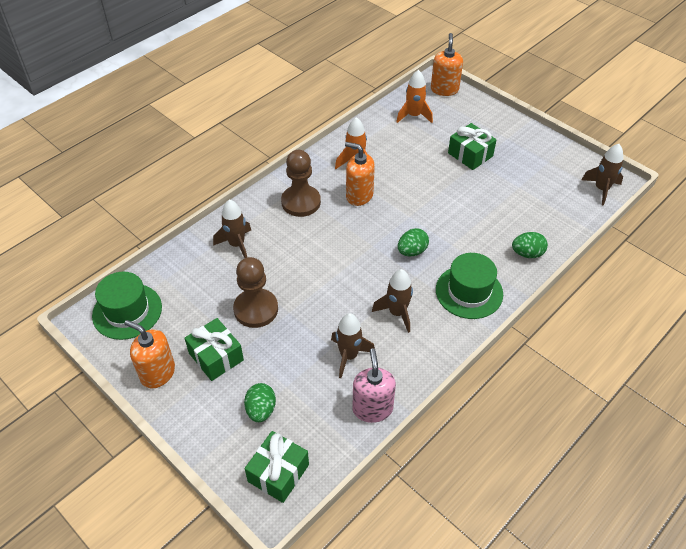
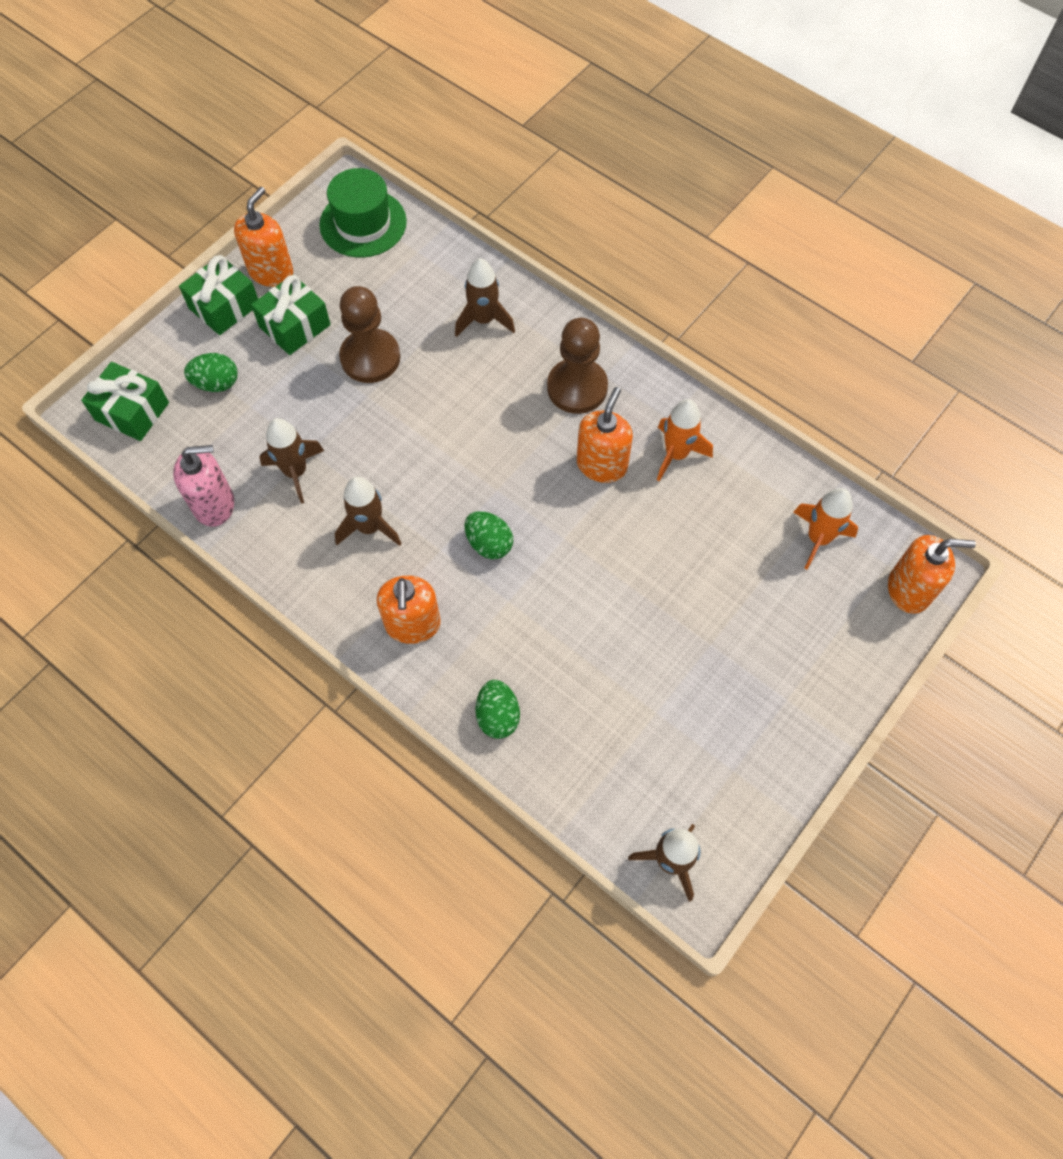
camera: 85 degrees right, 15 degrees up
green hat [436,253,503,319] -> orange soap dispenser [377,575,441,644]
green gift [448,123,497,170] -> green gift moved to [179,255,258,335]

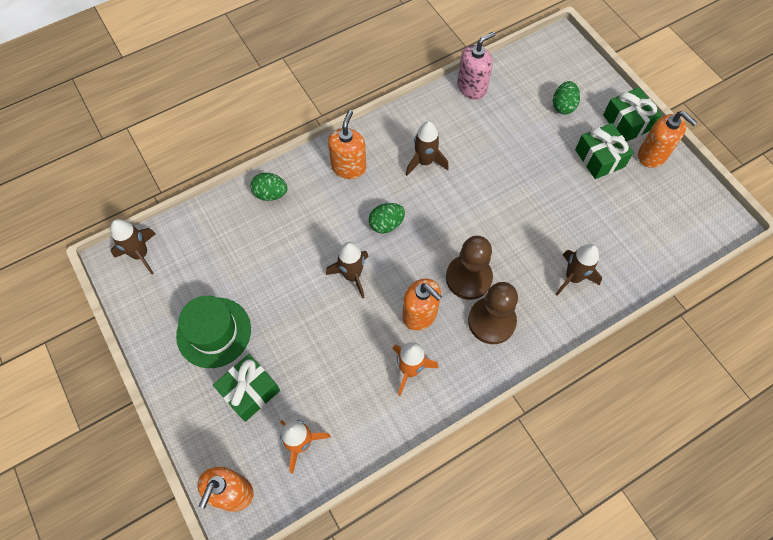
camera: 110 degrees right, 0 degrees up
green gift [81,362,169,441] -> green gift moved to [213,354,280,422]
pink soap dispenser [173,445,234,527] -> pink soap dispenser turned 135 degrees counterclockwise [457,32,495,100]
brown rocket [259,418,324,504] -> brown rocket moved to [326,242,369,299]
green hat [319,168,407,258] -> green hat moved to [176,296,251,368]
brown pawn [339,286,400,383] -> brown pawn moved to [446,236,493,300]
orange soap dispenser [377,575,441,644] -> orange soap dispenser turned 90 degrees clockwise [328,110,366,179]

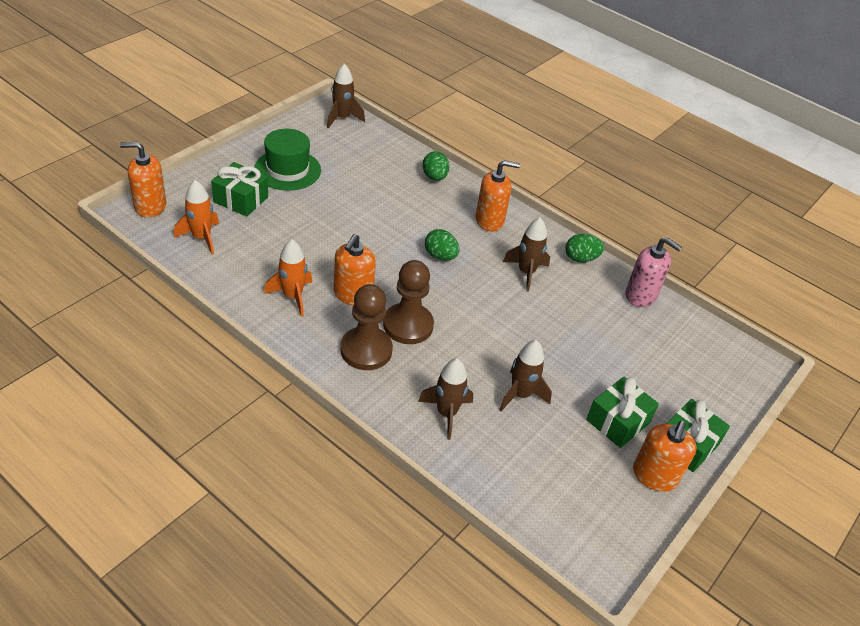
camera: 65 degrees right, 20 degrees down
brown rocket [326,242,369,299] -> brown rocket moved to [499,340,552,411]
green egg [553,81,580,114] -> green egg moved to [565,234,604,262]

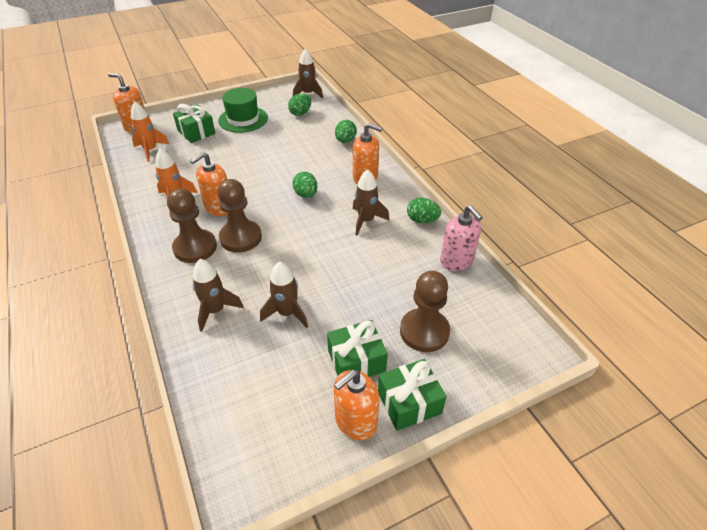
camera: 30 degrees right, 0 degrees up
none -> green egg [288,93,311,116]
none -> brown pawn [400,271,450,352]

